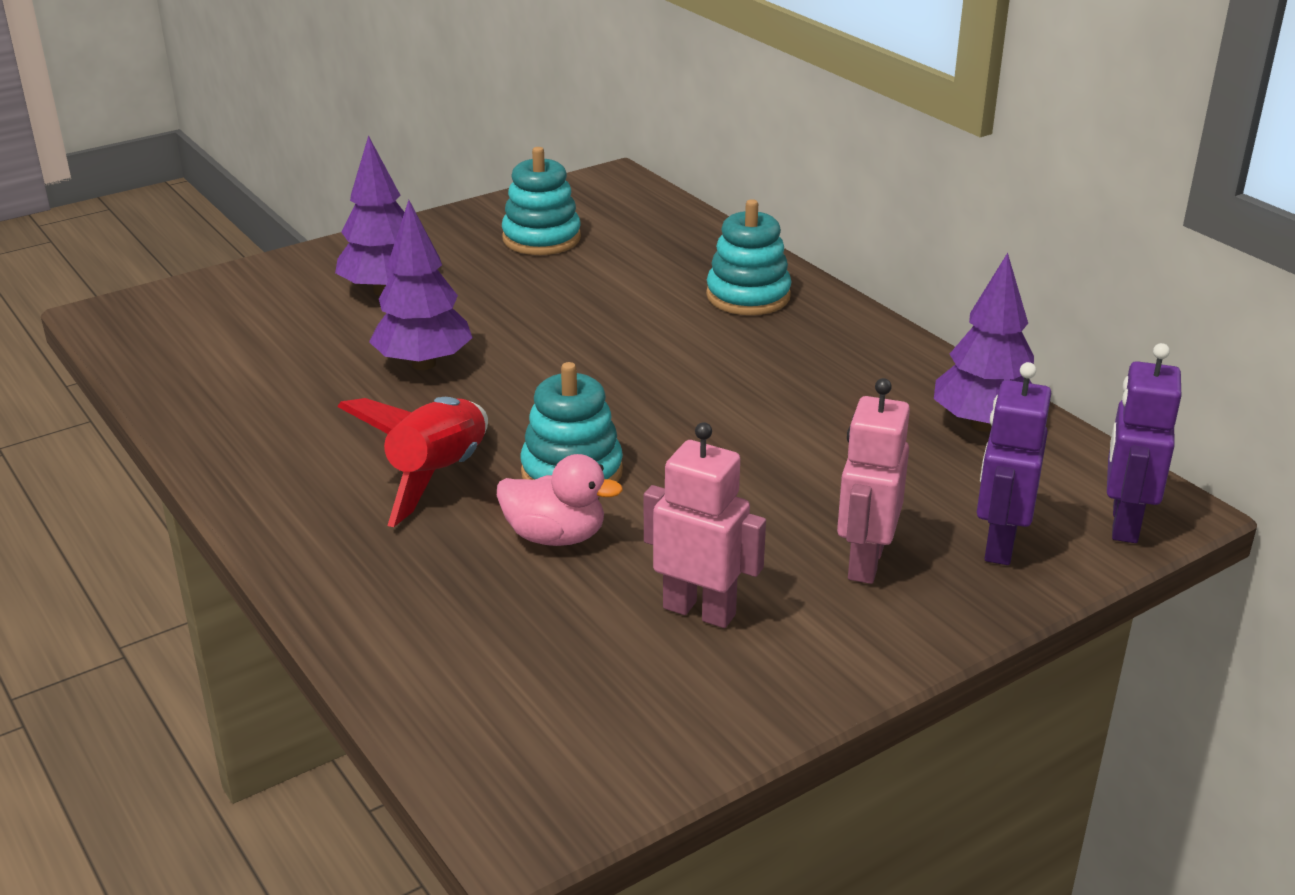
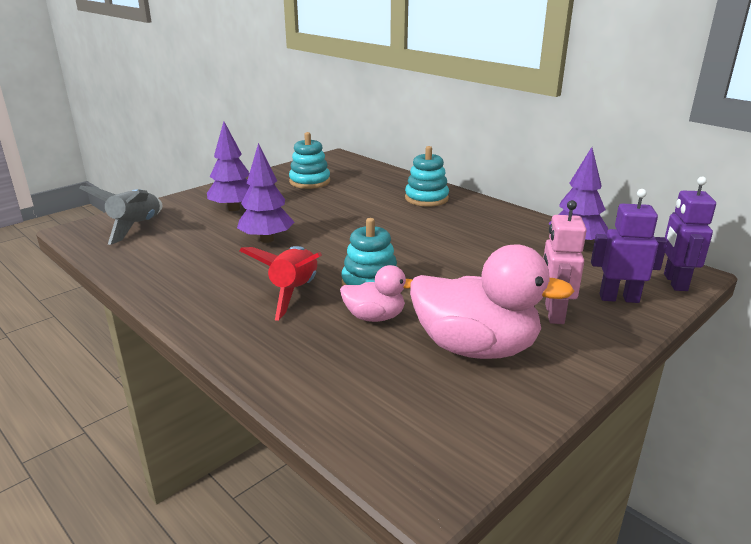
camera: 10 degrees left, 5 degrees down
pink robot [644,422,766,628] -> pink duck [410,244,575,359]
purple robot [977,362,1051,565] -> purple robot turned 90 degrees clockwise [591,189,667,303]
none -> grey rocket [79,186,162,245]

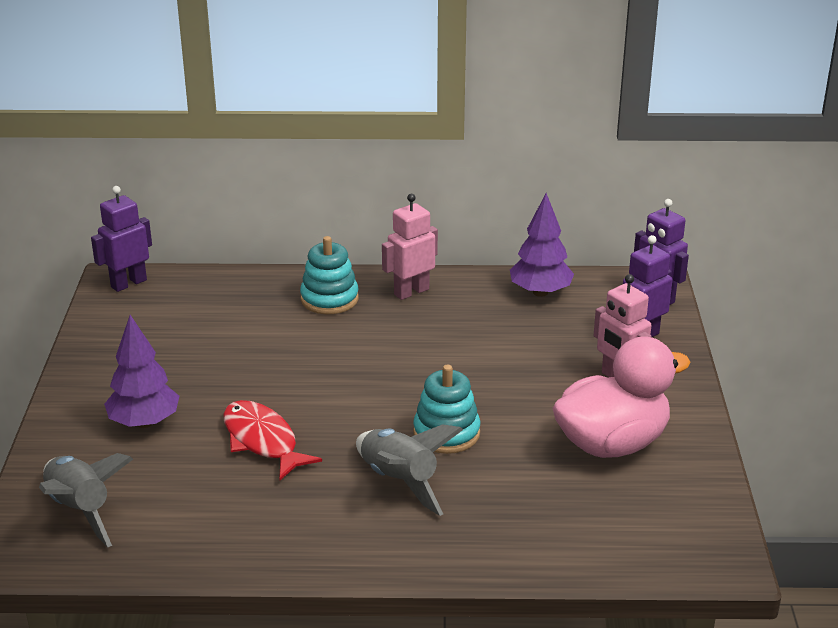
camera: 45 degrees left, 5 degrees up
purple tree [237,143,295,243] -> red fish [223,400,322,480]
red rocket [239,246,322,321] -> grey rocket [356,424,463,516]
turquoise stacking toy [289,132,330,189] -> none
pink duck [340,265,412,322] -> none
none -> purple robot [91,186,152,292]
none -> pink robot [382,194,438,300]

